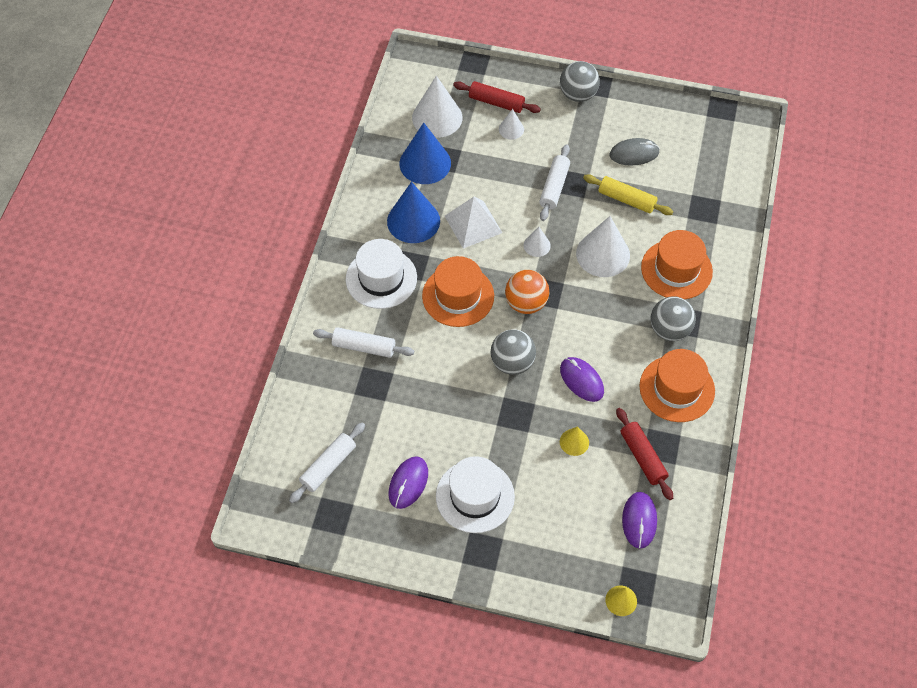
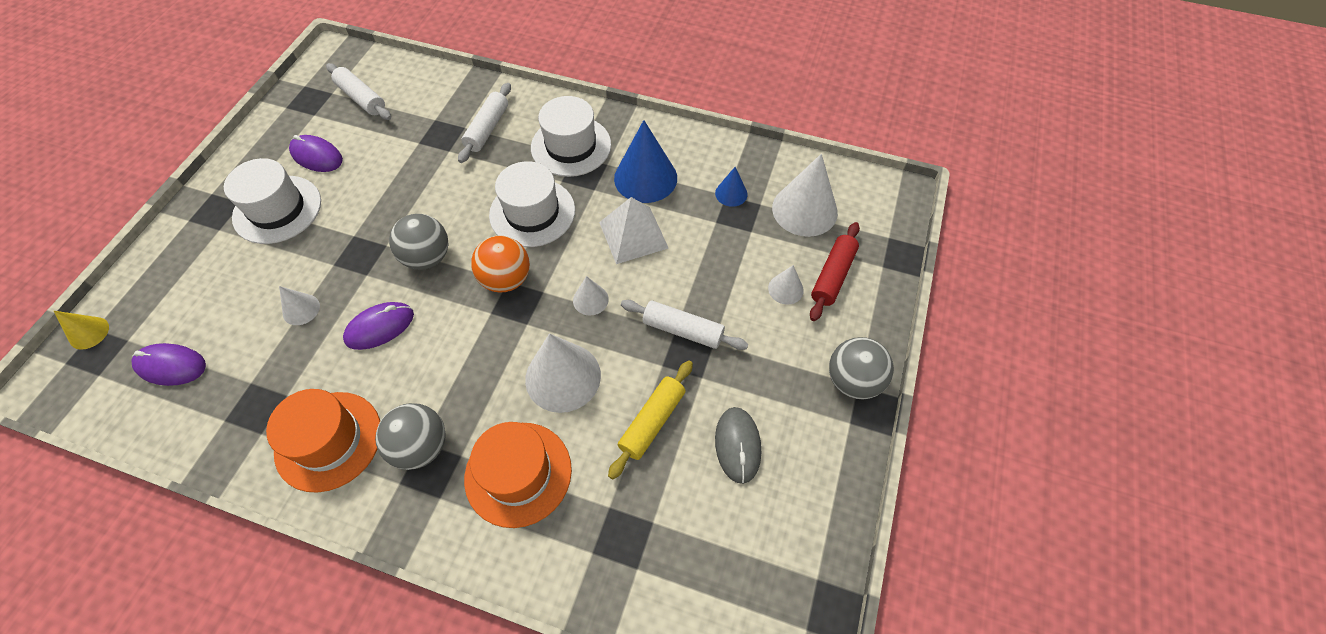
camera: 95 degrees right, 0 degrees up
blue cone [400,123,451,184] -> blue cone [715,167,748,207], size x0.50
orange hat [422,256,494,327] -> white hat [489,161,575,247]
yellow cone [560,426,589,456] -> white cone [279,286,320,325]
red rolling pin [616,408,673,500] -> none

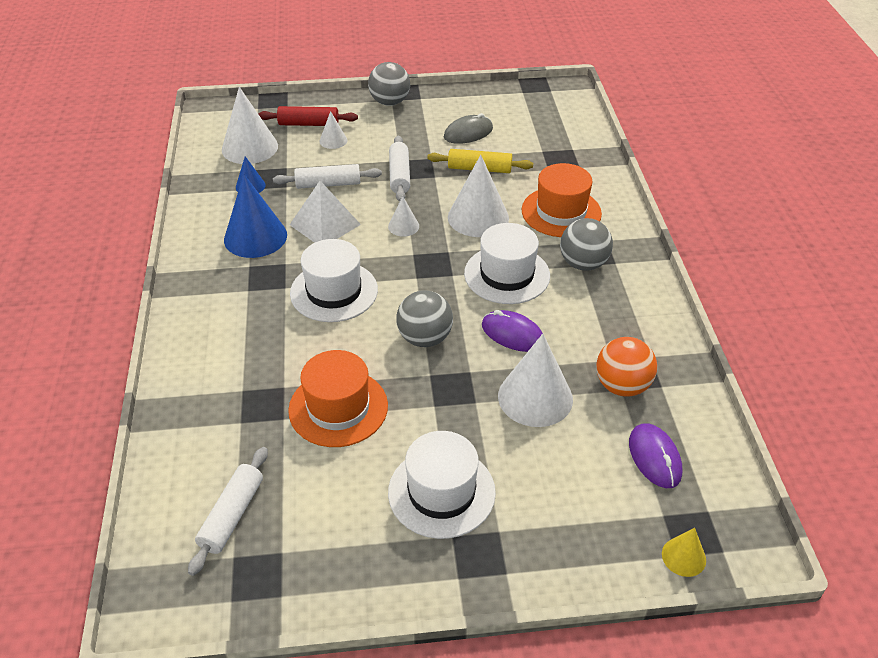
camera: 115 degrees left, 15 degrees down
orange hat [266,389,380,493] -> orange hat moved to [288,350,388,447]
white cone [279,286,320,325] -> white cone [498,334,573,427], size x1.98
purple mouse [289,135,343,172] -> none
white rolling pin [458,83,511,163] -> white rolling pin moved to [273,164,382,189]
orange ball [471,236,530,292] -> orange ball moved to [596,337,657,397]
white hat [531,96,611,177] -> white hat moved to [464,223,550,304]

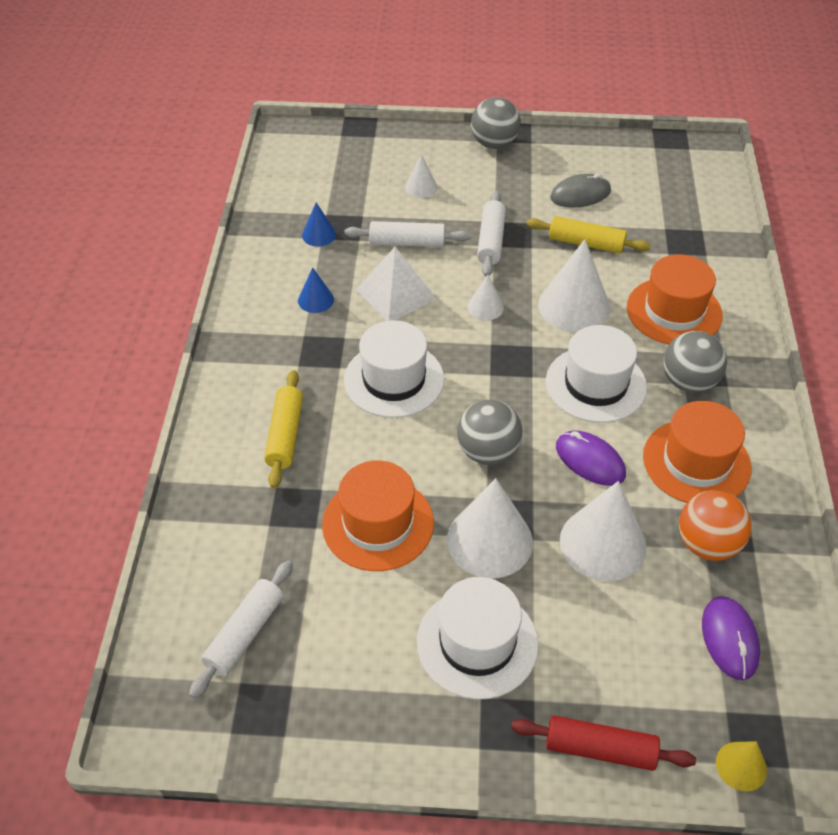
camera: 10 degrees right, 5 degrees up
white cone [222,87,278,164] -> white cone moved to [447,478,533,579]
blue cone [224,174,287,258] -> blue cone [298,267,334,313], size x0.50
red rolling pin [258,106,358,126] -> red rolling pin moved to [511,715,696,771]
none -> yellow rolling pin [264,370,303,488]
none -> orange hat [643,401,751,503]

